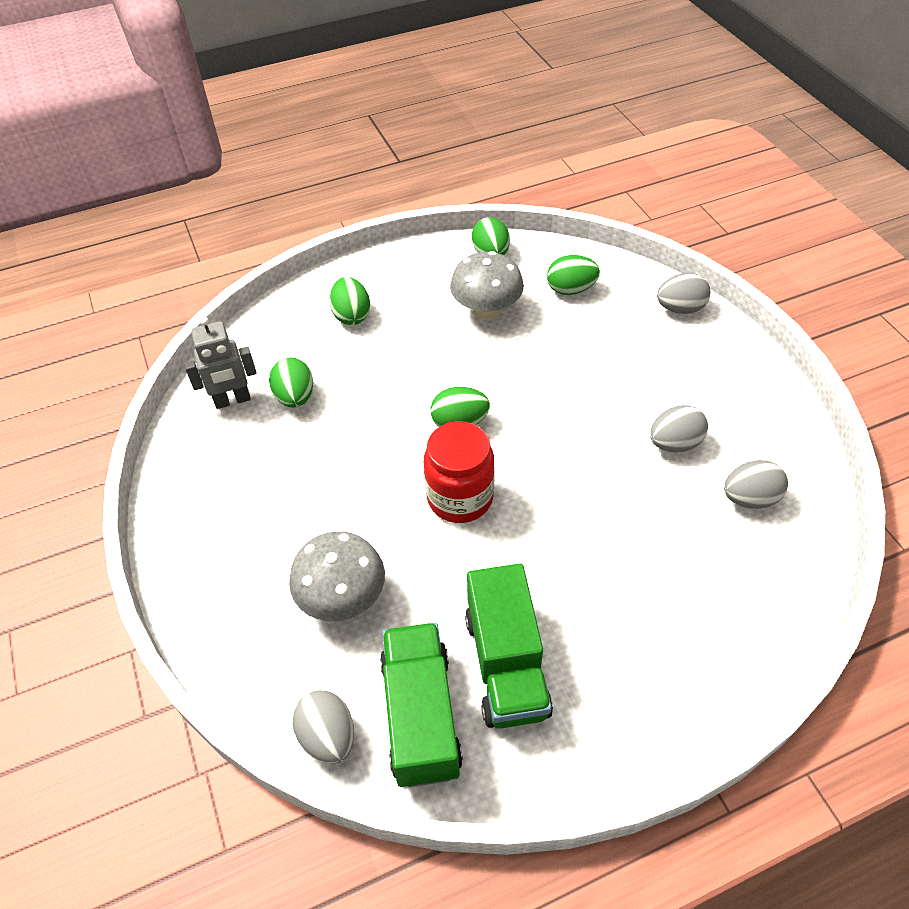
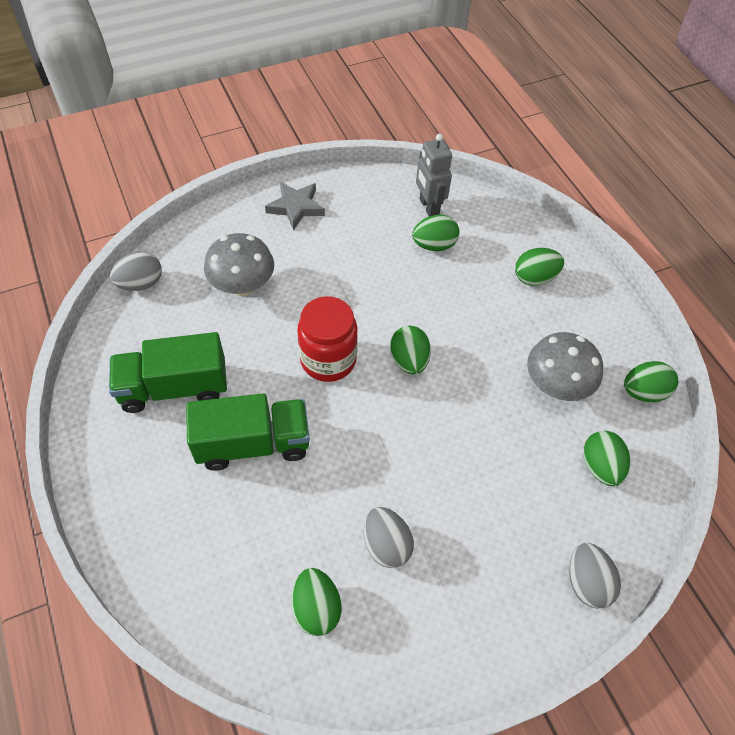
camera: 85 degrees right, 5 degrees up
green truck [380,623,463,787] -> green truck moved to [186,393,310,471]
grey egg [724,460,788,509] -> green egg [291,568,341,636]
none -> grey star [265,182,325,231]

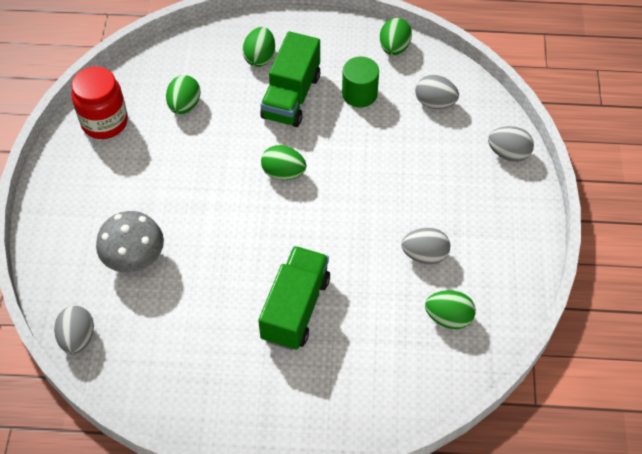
camera: 60 degrees left, 0 degrees up
green truck [109,332,227,413] -> green truck moved to [260,31,320,127]
grey star [265,182,325,231] -> none
red jar [297,296,358,382] -> red jar moved to [71,66,128,139]
grey robot [416,134,452,216] -> none
grey mushroom [527,332,603,401] -> green cylinder [342,56,379,108]
green egg [583,431,630,486] -> grey egg [415,75,459,109]

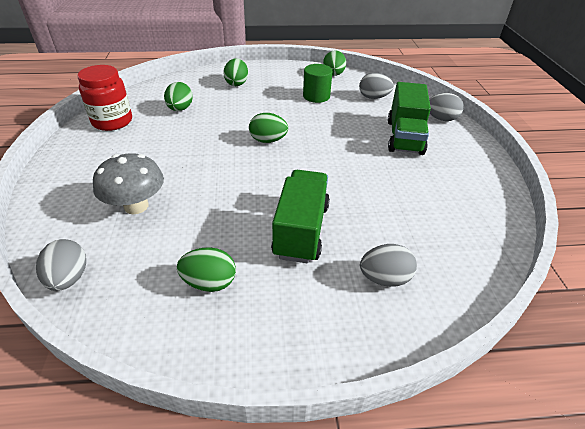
camera: 10 degrees left, 15 degrees down
green truck [260,31,320,127] -> green truck moved to [388,82,431,155]
grey egg [402,228,450,264] -> grey egg moved to [360,244,417,287]
green egg [425,290,476,329] -> green egg moved to [177,247,236,292]

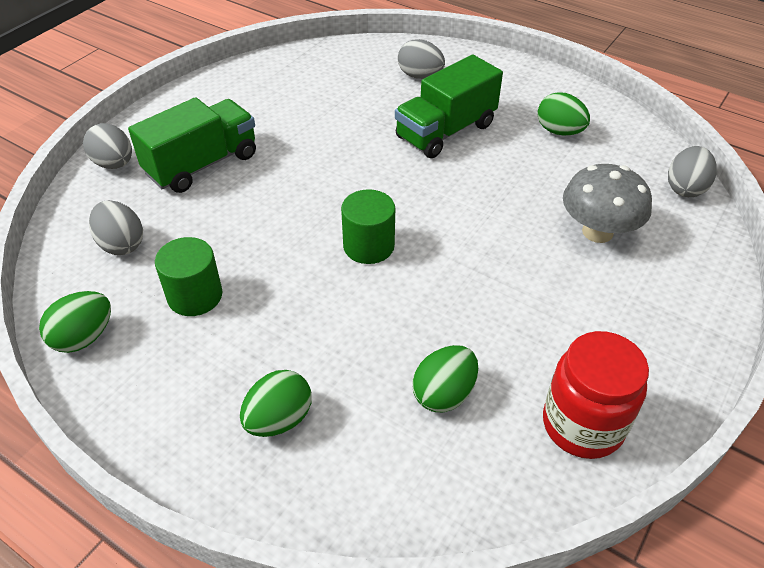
camera: 140 degrees left, 5 degrees up
green egg [249,113,288,143] -> green cylinder [341,189,395,264]

